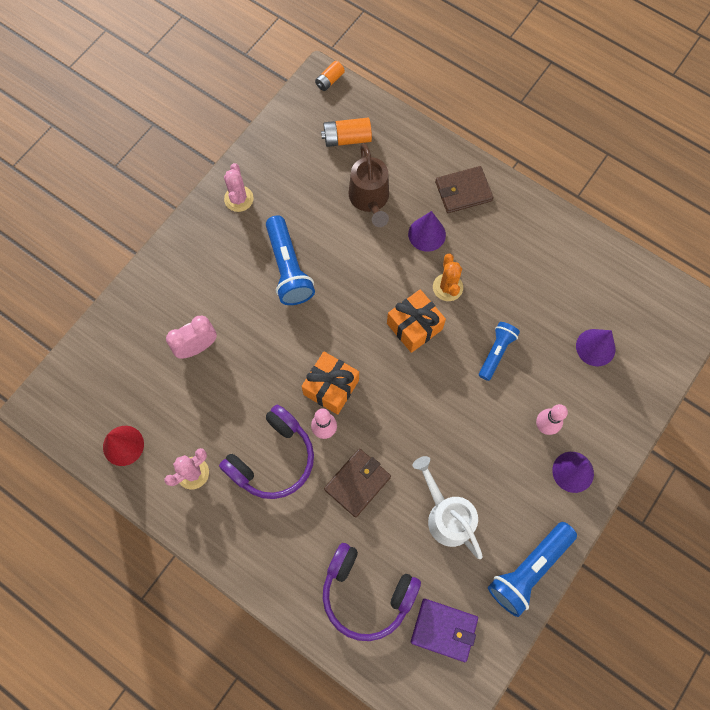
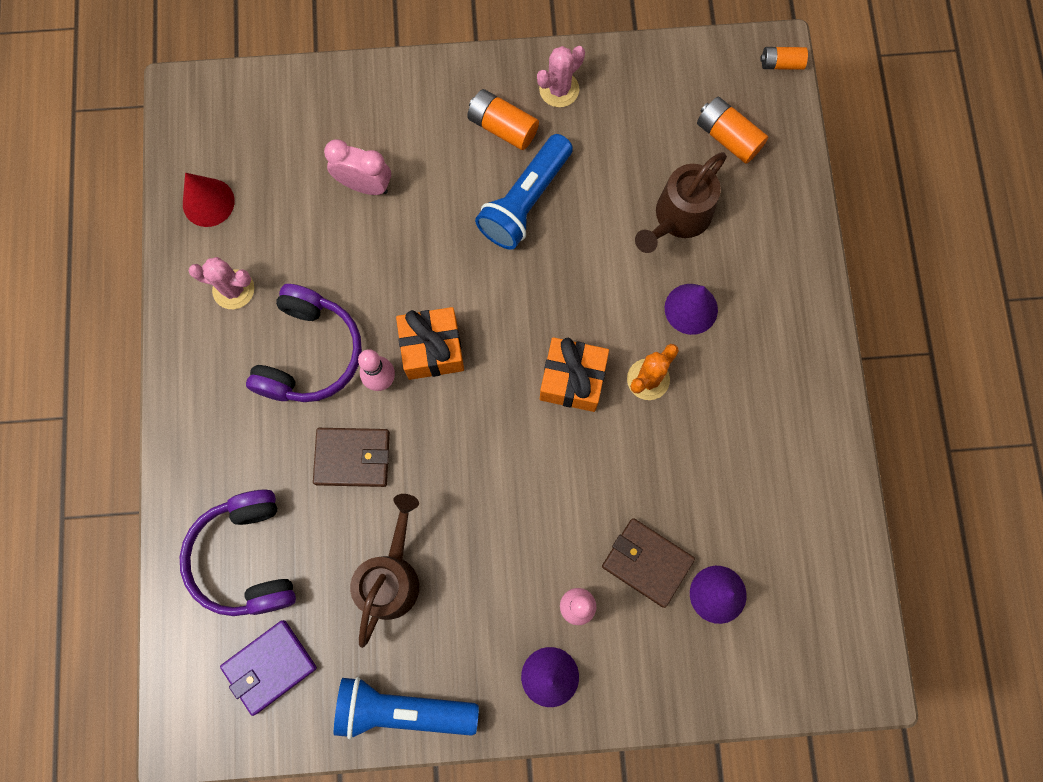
camera: 50 degrees right, 5 degrees up
purple headphones [219,405,314,499] -> purple headphones turned 75 degrees counterclockwise [246,284,362,402]
purple wallet [411,599,478,662] -> purple wallet turned 75 degrees clockwise [220,620,317,716]
white watering can [413,456,483,559] -> brown watering can [350,494,419,648]
brown wallet [435,166,493,213] -> brown wallet moved to [602,518,695,608]
blue flashlight [479,322,520,381] -> none
none -> orange battery [467,89,539,150]

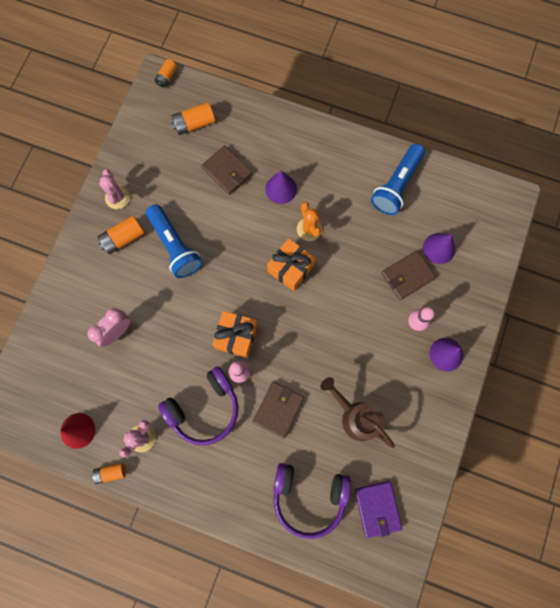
camera: 65 degrees left, 0 degrees up
purple headphones [246,284,362,402] -> purple headphones turned 105 degrees clockwise [158,366,239,445]
blue flashlight [334,677,479,739] -> blue flashlight moved to [371,144,425,215]
brown watering can [635,152,727,253] -> brown wallet [201,145,252,195]
none -> orange battery [92,463,126,484]

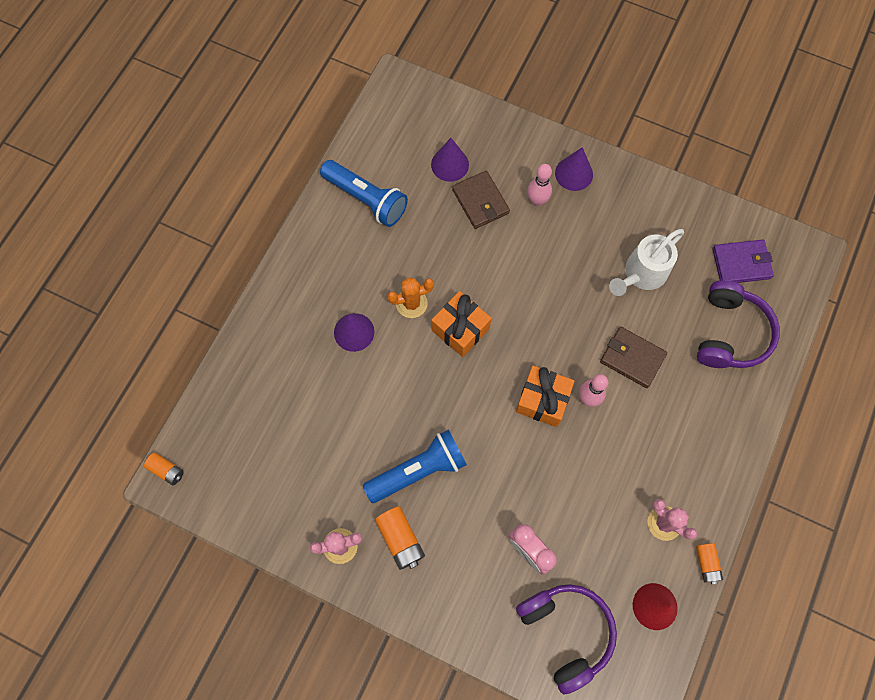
camera: 85 degrees left, 5 degrees down
purple headphones [158,366,239,445] -> purple headphones moved to [516,584,617,694]
orange battery [171,102,215,135] -> none
brown wallet [201,145,252,195] -> none
brown watering can [320,377,395,448] -> white watering can [609,229,684,296]

